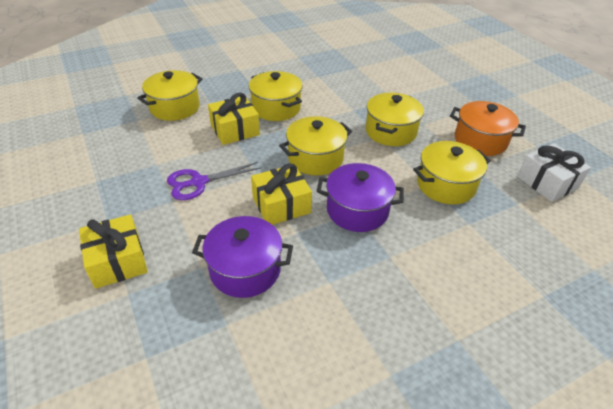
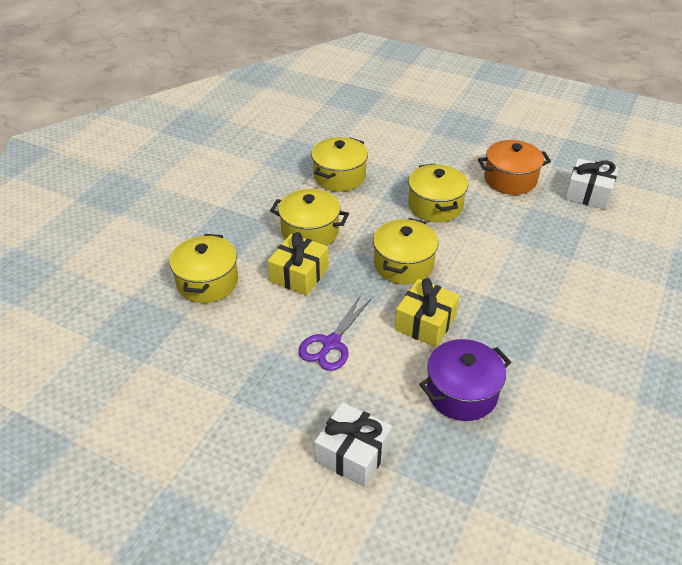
camera: 35 degrees left, 0 degrees up
yellow gift [79,214,148,289] -> white gift [314,402,392,487]
purple pot [317,163,404,232] -> none
yellow pot [413,141,491,204] -> yellow pot moved to [311,137,368,191]

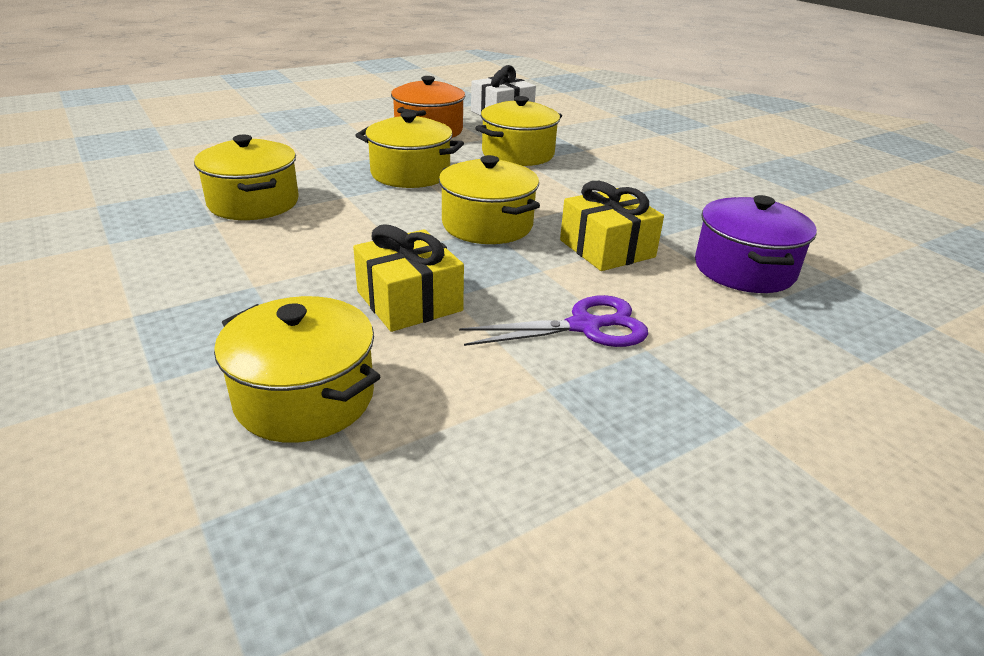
camera: 60 degrees left, 10 degrees down
yellow pot [270,189,349,246] -> yellow pot moved to [475,96,562,166]
purple scissors [298,295,371,371] -> purple scissors turned 75 degrees counterclockwise [459,295,648,347]
white gift [314,402,392,487] -> none

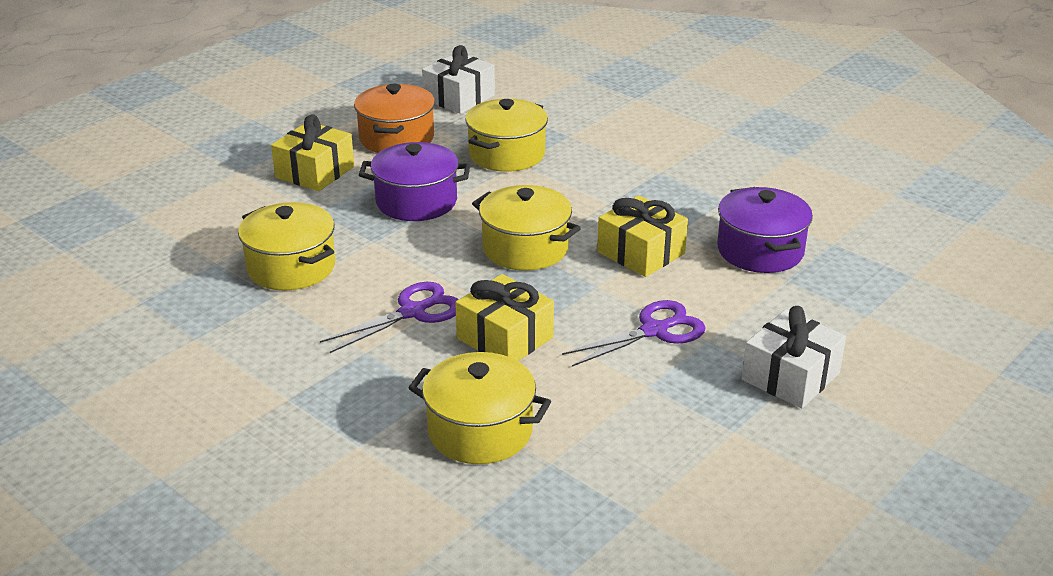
camera: 15 degrees left, 0 degrees up
yellow pot [355,112,464,188] -> purple pot [359,142,470,221]
none -> yellow gift [271,114,354,191]
none -> purple scissors [320,282,459,353]
none -> white gift [742,306,846,408]

